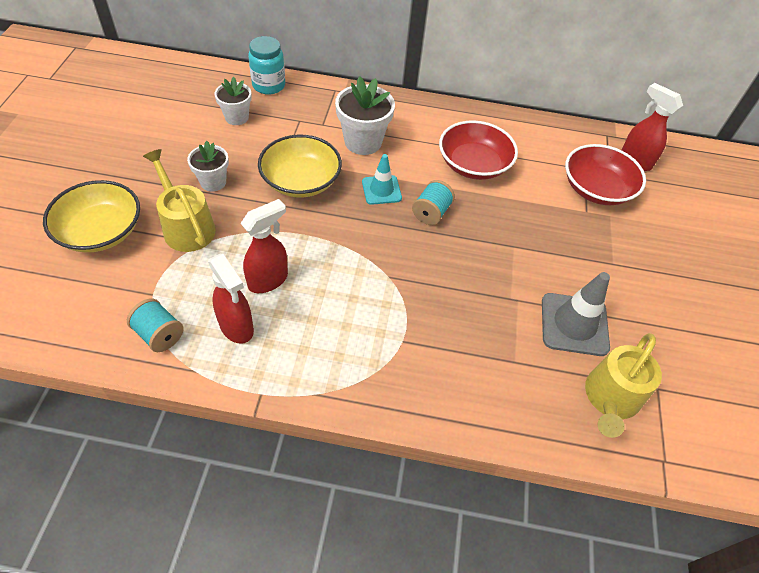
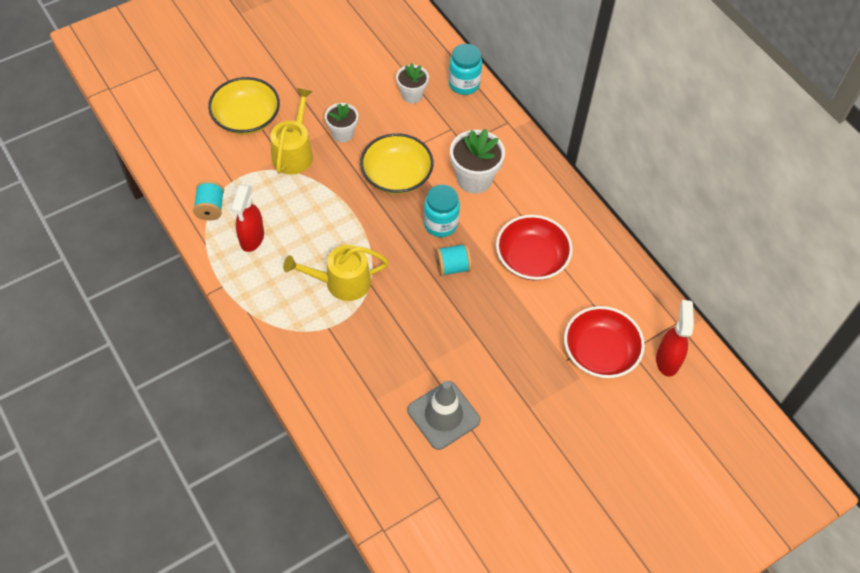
camera: 50 degrees right, 5 degrees up
red spray bottle [240,199,288,293] -> none
turquoise traffic cone [362,154,402,205] -> turquoise jar [424,185,460,237]
yellow watering can [585,333,662,438] -> yellow watering can moved to [283,245,389,301]

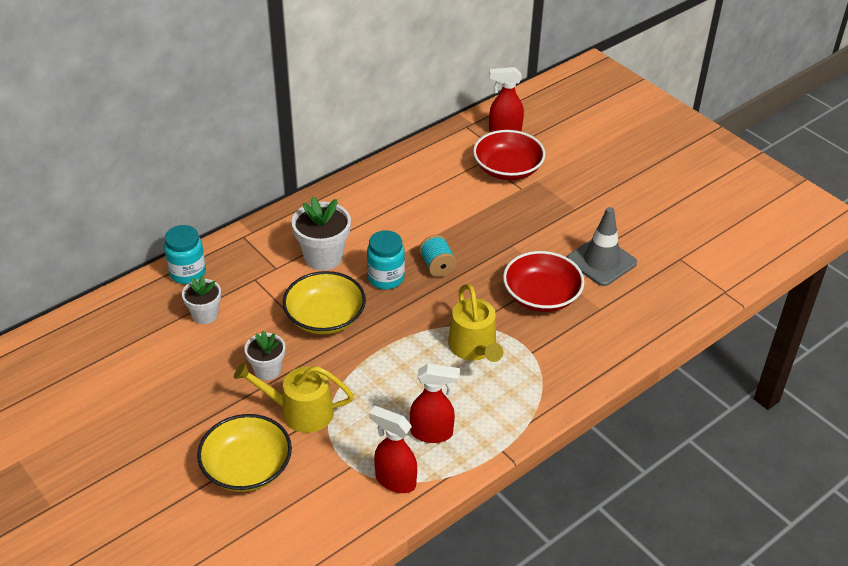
camera: 95 degrees left, 15 degrees down
turquoise spool [193,180,224,221] -> red spray bottle [369,406,417,493]
red bowl [496,215,573,281] -> red bowl moved to [503,251,584,312]

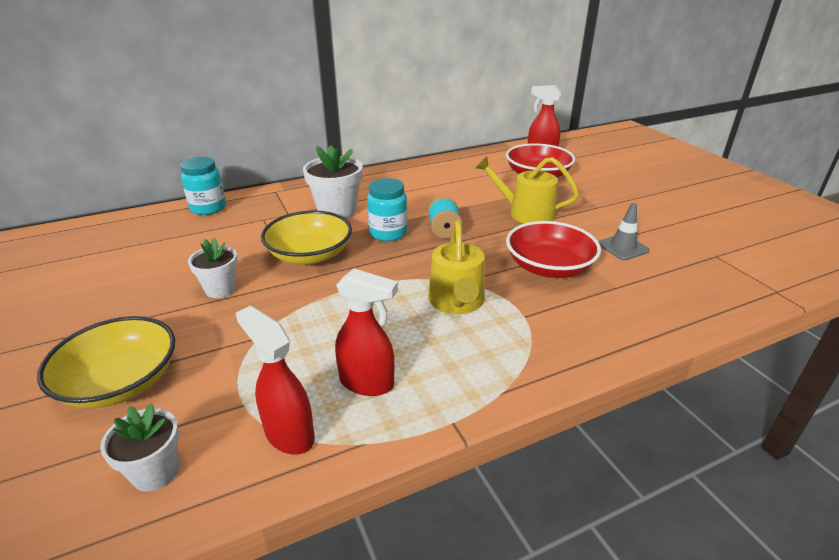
camera: 15 degrees right, 10 degrees down
white flower pot [182,276,221,324] -> white flower pot moved to [100,403,179,492]
yellow watering can [234,362,354,433] -> yellow watering can moved to [475,156,579,224]
grey traffic cone [567,207,637,286] -> grey traffic cone [598,203,650,260], size x0.64

